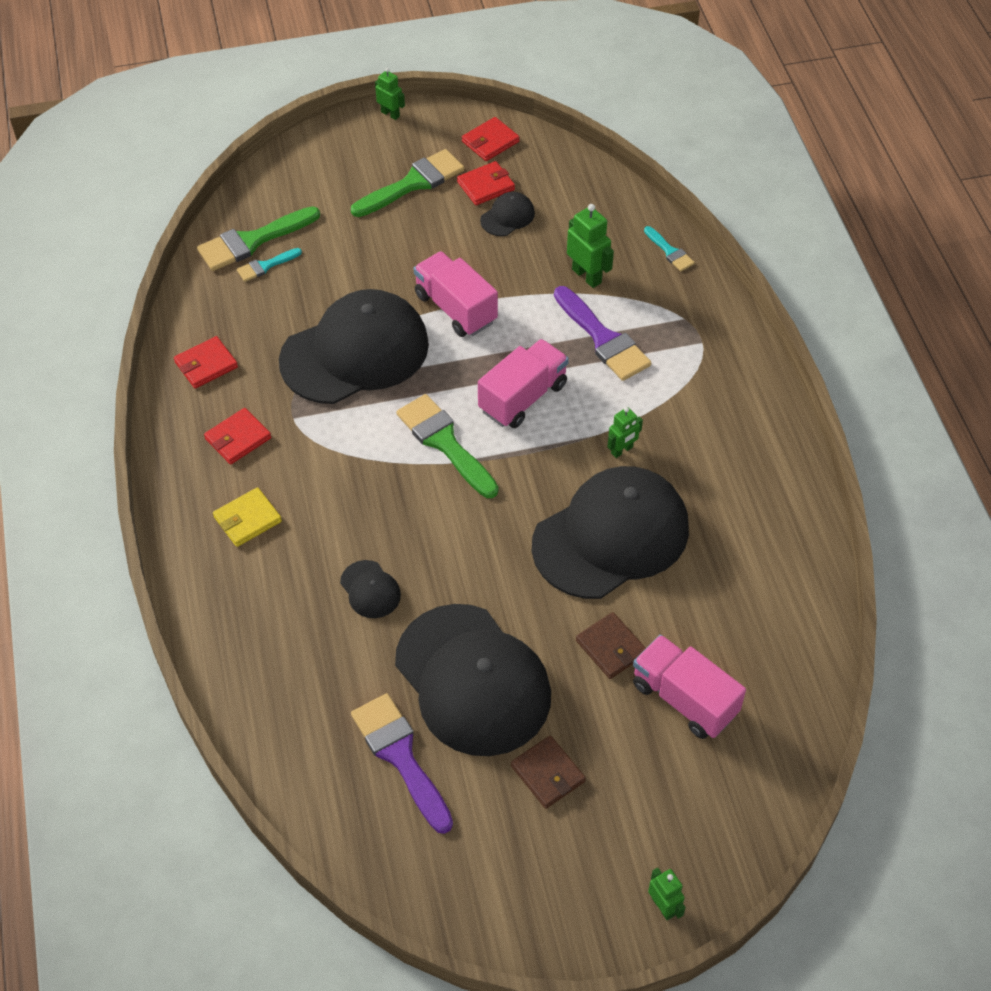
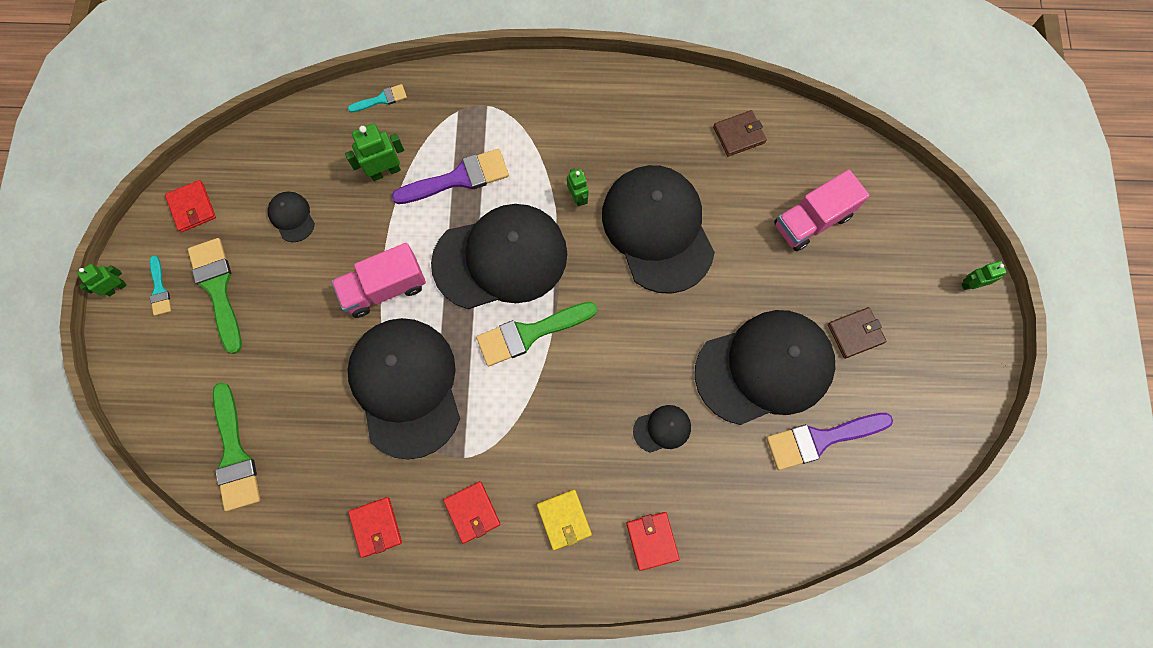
camera: 75 degrees left, 20 degrees up
turquoise brush [237,248,302,282] -> turquoise brush moved to [150,255,171,316]
red wallet [457,161,515,205] -> red wallet moved to [626,512,680,571]
pink truck [478,339,569,428] -> black cap [431,204,567,309]
brown wallet [576,612,646,679] -> brown wallet moved to [713,110,767,157]

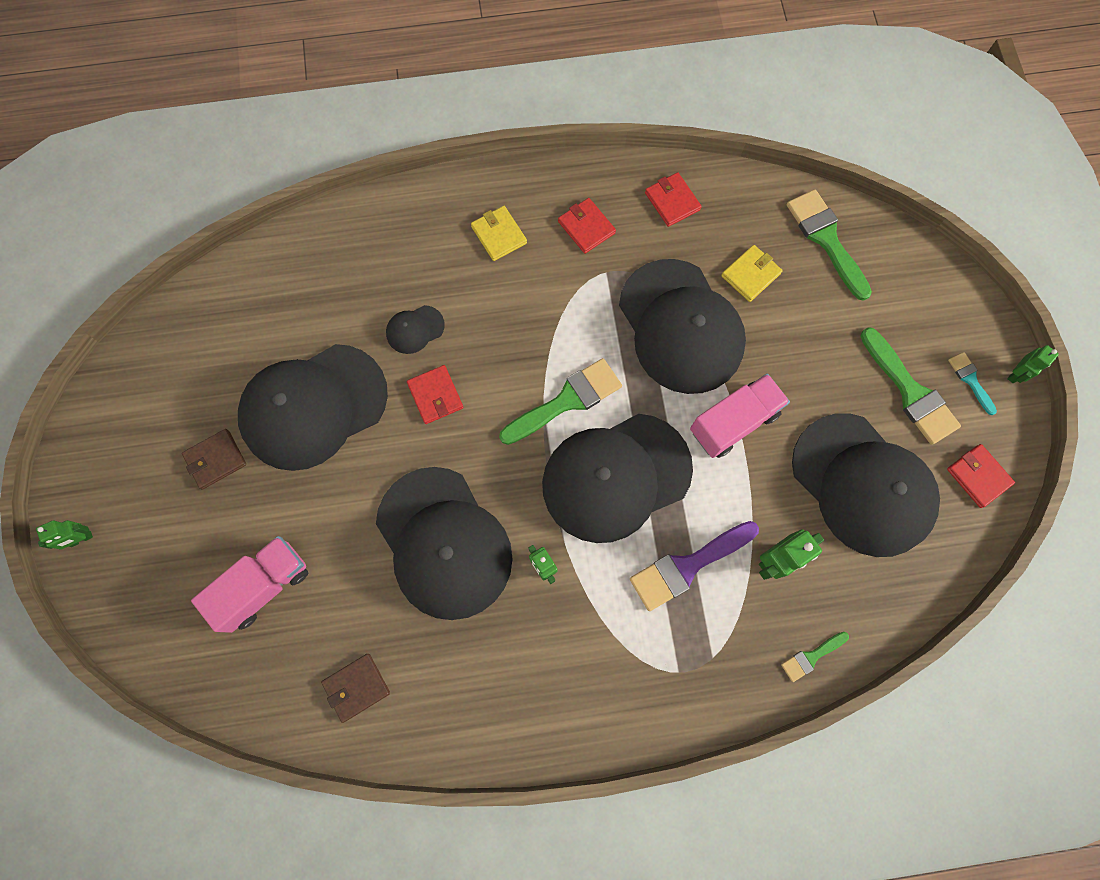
camera: 170 degrees right, 0 degrees up
black cap [268,192,315,242] -> black cap [792,413,940,557], size x2.45
turquoise brush [348,84,407,112] -> green brush [781,632,849,682]
red wallet [626,512,680,571] -> red wallet moved to [407,365,463,424]
purple brush [766,413,893,470] -> none
none -> yellow wallet [721,245,783,302]

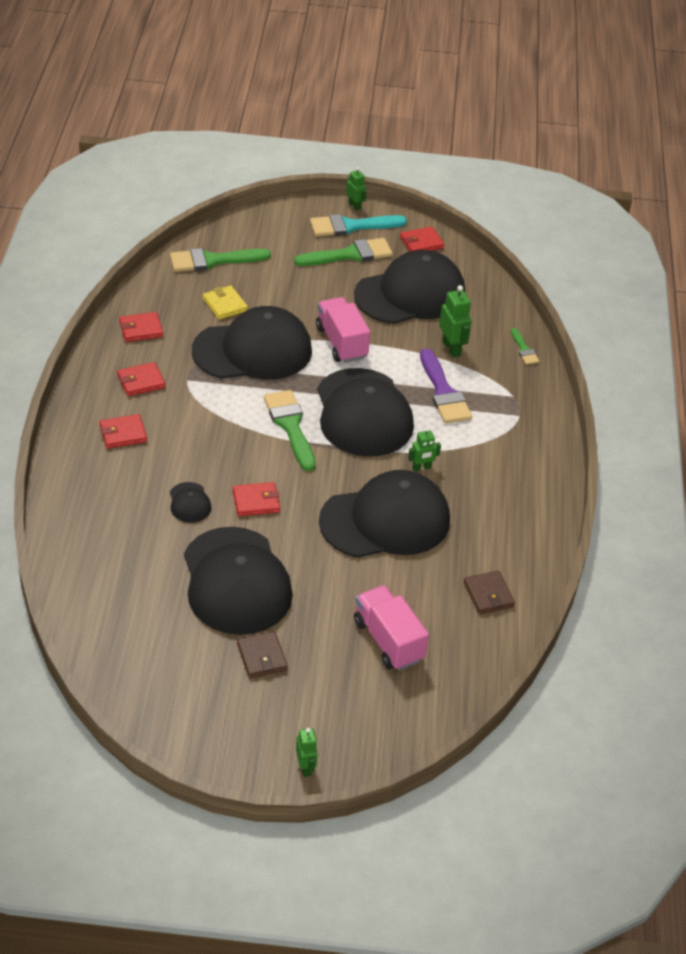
camera: 80 degrees left, 30 degrees down
yellow wallet [471,206,527,261] -> red wallet [99,414,147,449]
turquoise brush [948,352,997,415] -> turquoise brush [310,214,407,237], size x1.92

